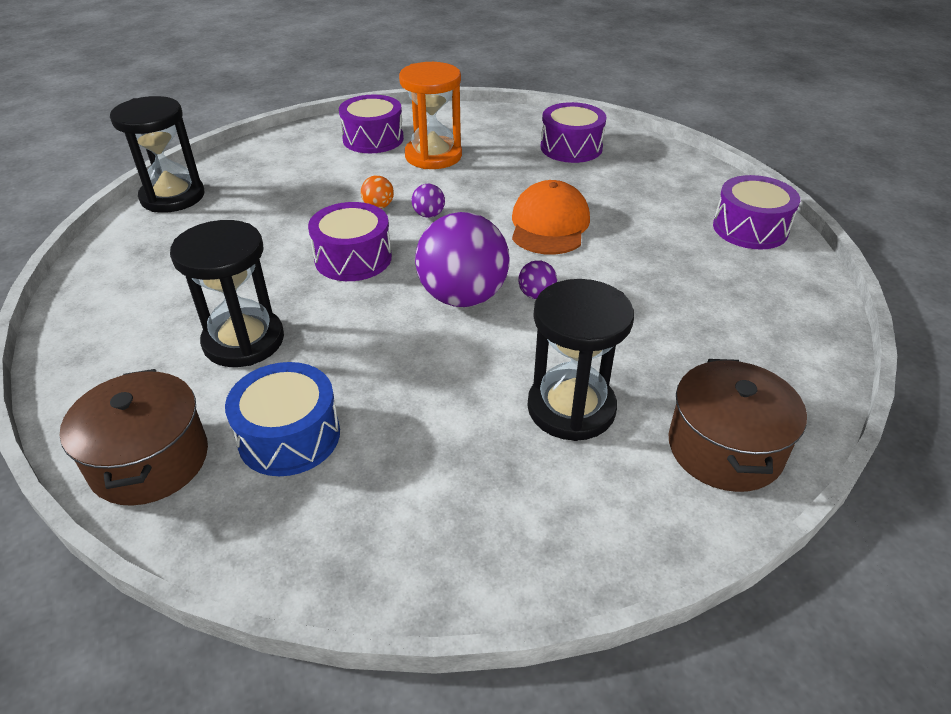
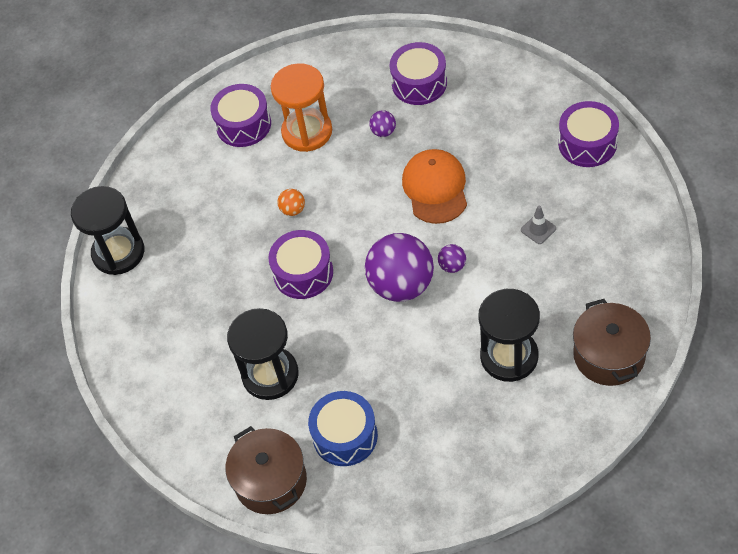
camera: 10 degrees left, 15 degrees up
purple ball [412,184,445,218] -> purple ball moved to [369,110,396,137]
none -> grey traffic cone [521,206,556,244]

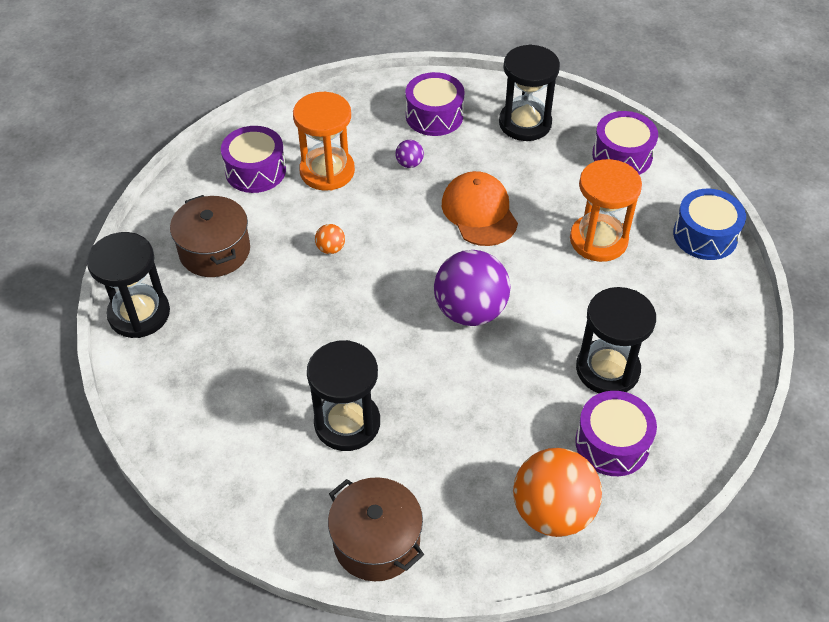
camera: 20 degrees left, 5 degrees down
purple drum [268,230,333,299] -> purple drum moved to [575,391,657,476]
blue drum [308,391,378,466] -> blue drum moved to [673,189,746,260]
purple ball [438,244,466,273] -> none
grey traffic cone [521,206,556,244] -> orange hourglass [570,159,642,262]
brown pot [573,299,651,386] -> brown pot moved to [170,195,250,277]
none -> black hourglass [499,44,560,141]
none -> orange ball [513,448,602,537]

